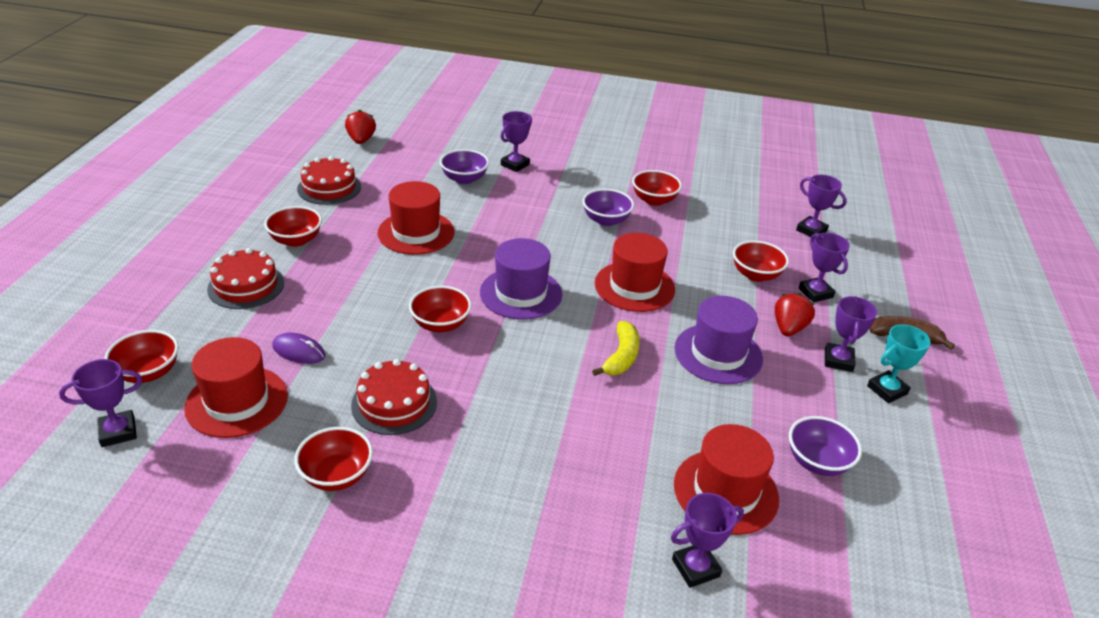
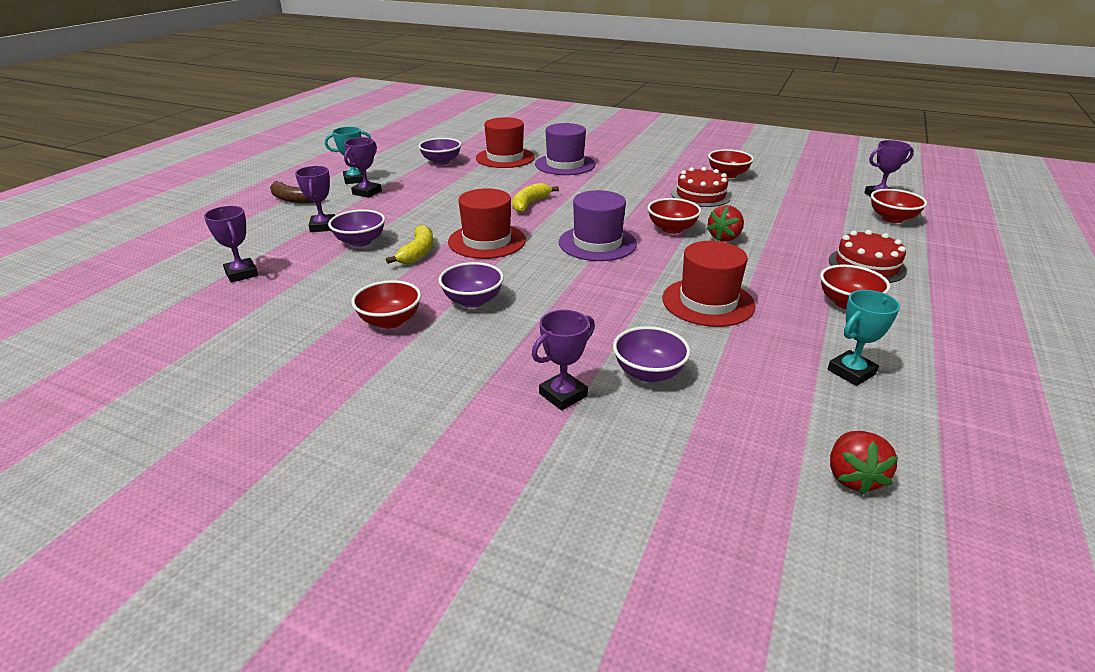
camera: 165 degrees left, 5 degrees down
red hat [184,337,288,438] -> none
purple mouse [272,332,325,364] -> none
red cake [297,156,361,205] -> turquoise trophy [827,290,900,386]
purple trophy [671,493,744,588] -> none
purple hat [674,296,763,384] -> purple hat moved to [535,123,595,175]
red bowl [733,240,789,282] -> purple bowl [328,209,385,247]
red strawberry [775,293,815,336] -> red strawberry moved to [707,205,744,242]
none -> yellow banana [386,225,433,264]

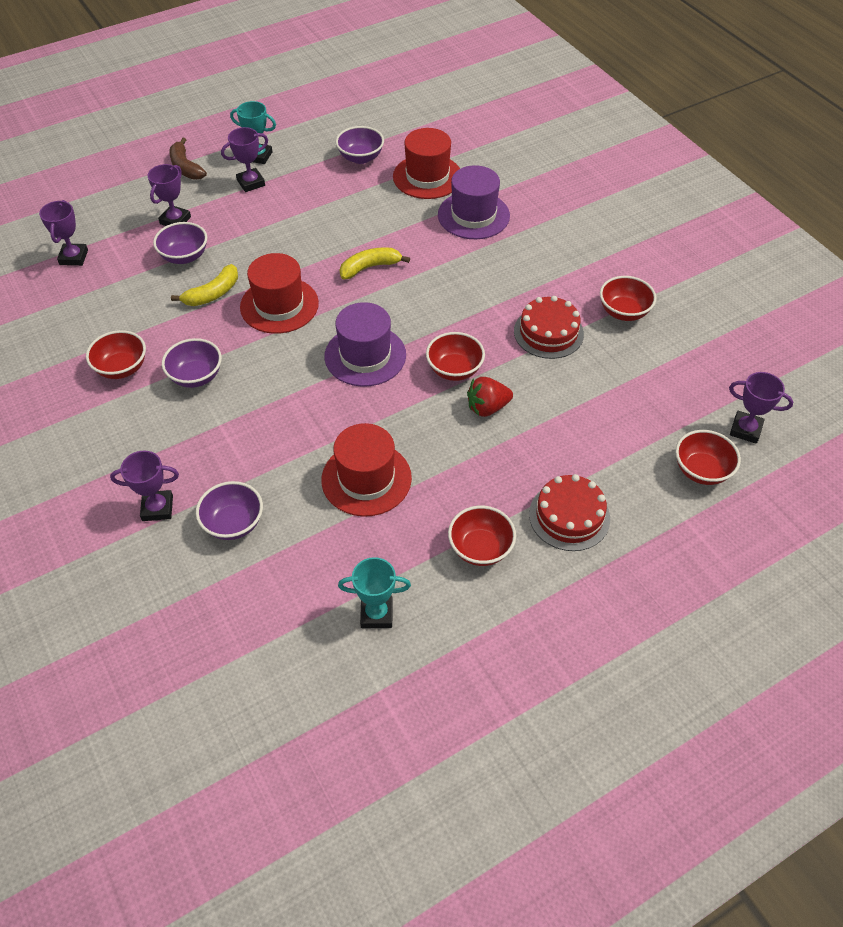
camera: 35 degrees right, 20 degrees up
red strawberry [830,431,899,495] -> none

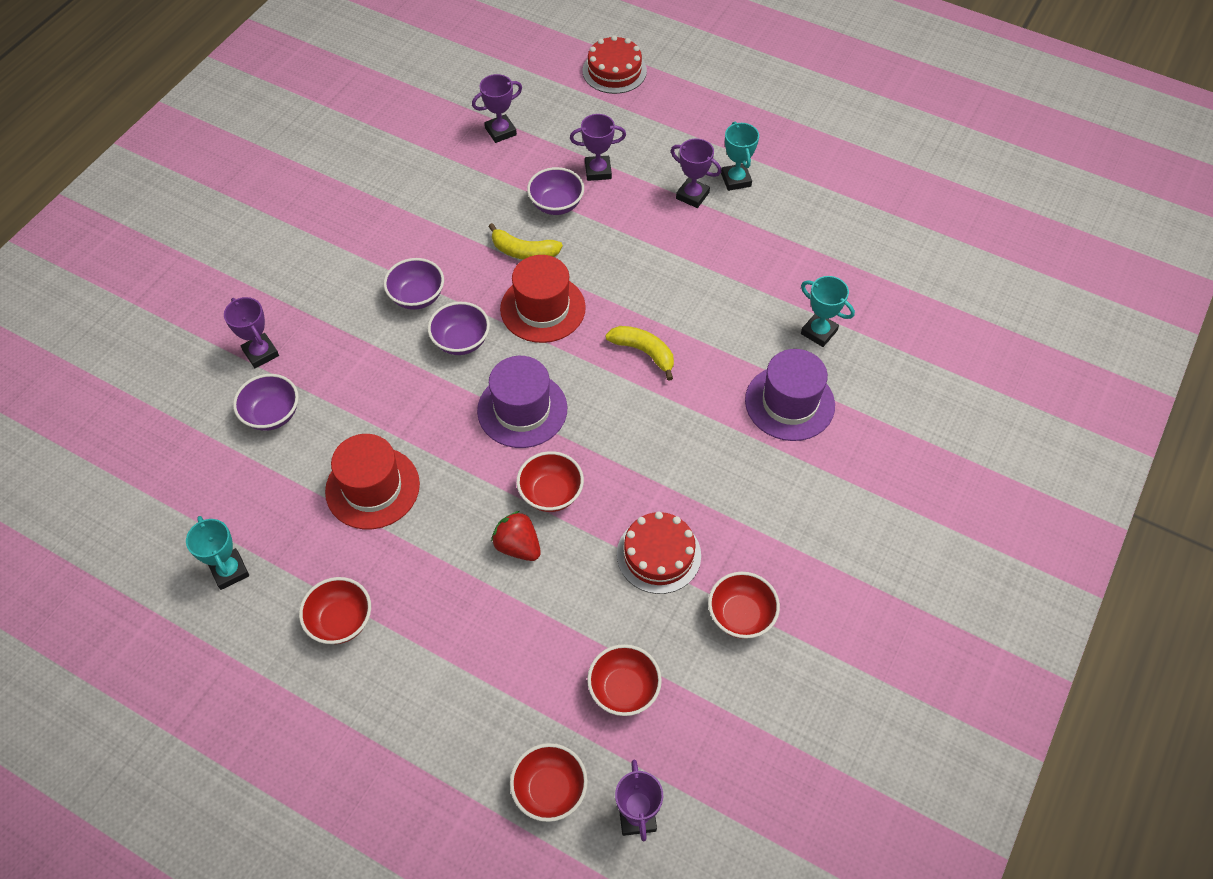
camera: 60 degrees right, 5 degrees up
red bowl [86,330,146,379] -> red bowl moved to [587,644,662,716]
brown banana [169,138,207,180] -> none
purple bowl [336,126,384,164] -> purple bowl moved to [428,302,490,355]
red hat [393,128,460,199] -> turquoise trophy [801,276,855,347]
red cake [529,474,610,551] -> red cake moved to [583,35,647,94]

